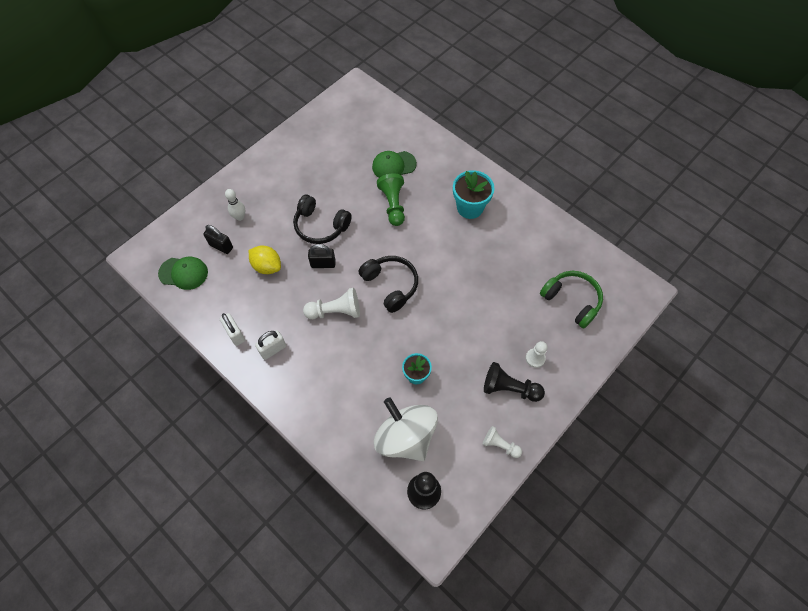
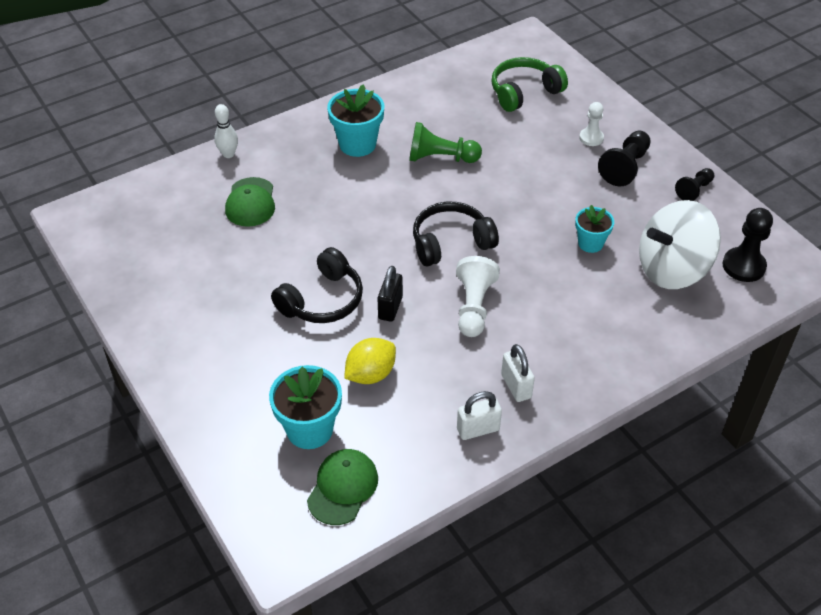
camera: 75 degrees left, 15 degrees down
black padlock [203,225,233,254] -> turquoise flower pot [269,365,342,449]
white bowling pin [225,189,245,221] -> white bowling pin moved to [214,104,238,158]
green pawn [377,173,405,226] -> green pawn moved to [409,122,482,163]
white pawn [482,426,522,458] -> black pawn [675,168,715,201]

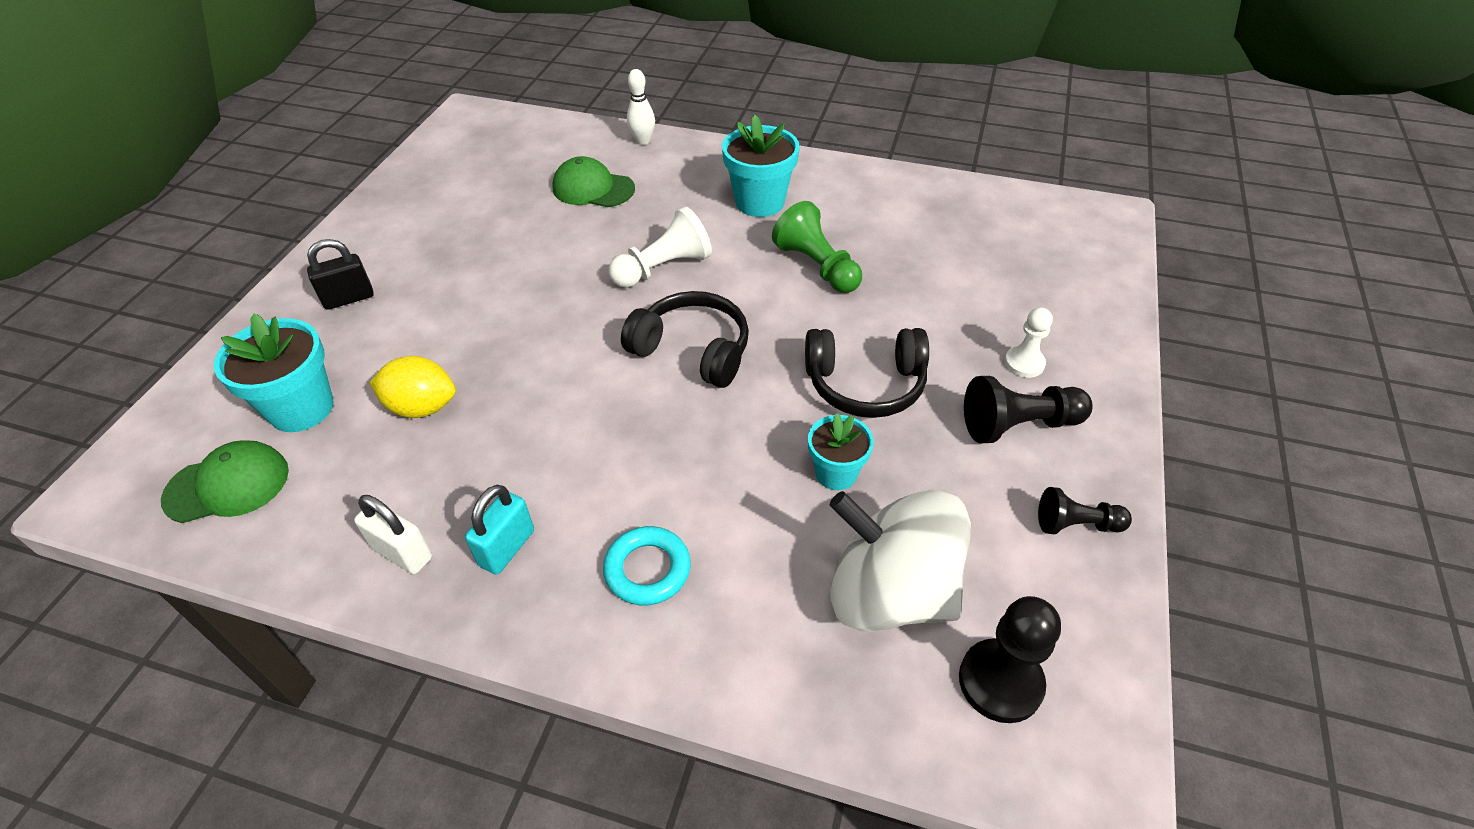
camera: 50 degrees right, 0 degrees up
green cap [225,177,275,227] -> green cap turned 60 degrees clockwise [552,156,635,207]
black headphones [271,247,363,323] -> black headphones moved to [805,328,929,418]
black padlock [377,266,403,322] -> black padlock moved to [307,239,374,310]
white pawn [456,256,500,337] -> white pawn moved to [609,206,712,288]
green headphones [492,57,568,112] -> none
white padlock [501,344,535,402] -> turquoise padlock [465,485,534,575]
none -> turquoise ring [603,526,691,605]

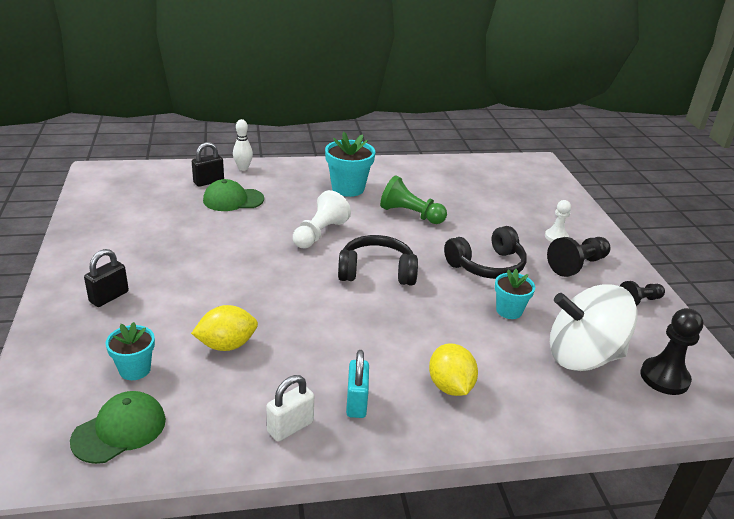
camera: 30 degrees left, 15 degrees down
turquoise flower pot [214,313,334,432] -> turquoise flower pot [105,322,155,380], size x0.63
white padlock [354,495,432,574] -> white padlock turned 45 degrees counterclockwise [267,375,314,442]
turquoise ring [603,526,691,605] -> yellow lemon [429,344,478,396]
none -> black padlock [192,142,224,187]

